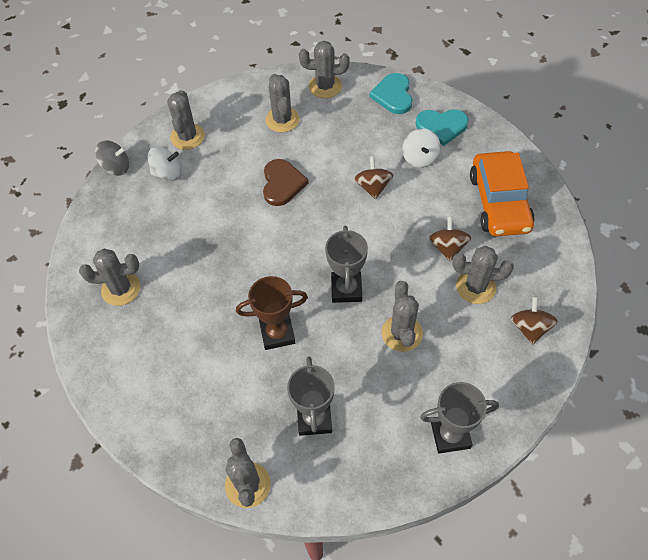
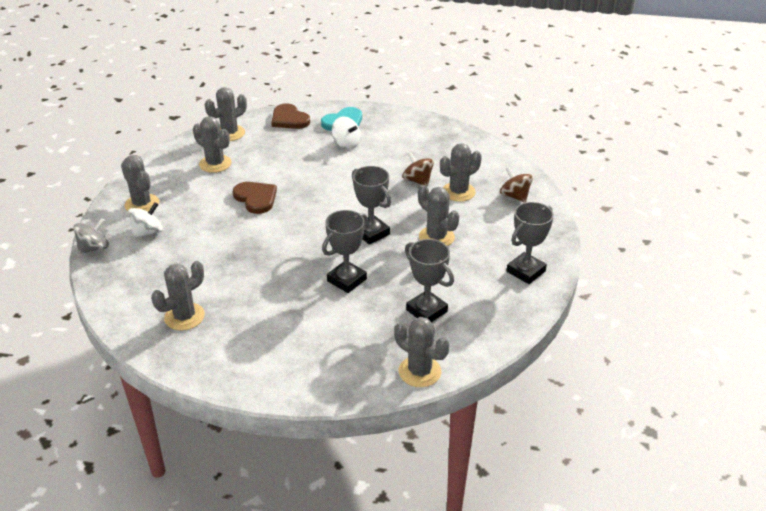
camera: 40 degrees left, 20 degrees down
brown trophy [236,276,308,350] -> grey trophy [322,210,368,293]
brown spinning top [354,156,394,199] -> none
turquoise heart [369,73,413,114] -> brown heart [271,103,310,129]
orange car [470,151,535,236] -> none

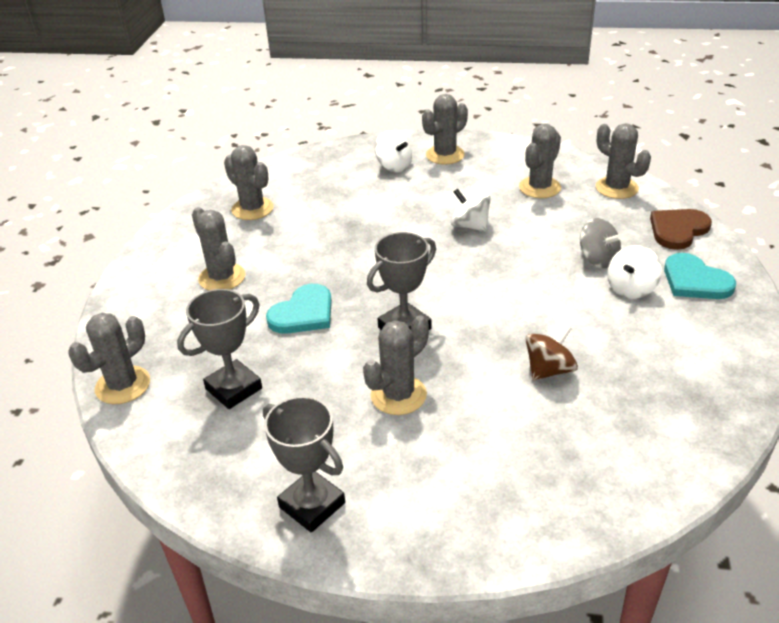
camera: 90 degrees right, 0 degrees up
grey spinning top [73,218,109,254] -> grey spinning top moved to [580,218,622,268]
brown heart [233,182,277,214] -> white spinning top [451,189,491,232]
grey trophy [322,210,368,293] -> turquoise heart [266,284,332,334]
grey cactus [440,143,482,202] -> grey cactus moved to [192,207,245,290]
brown spinning top [500,167,533,203] -> none

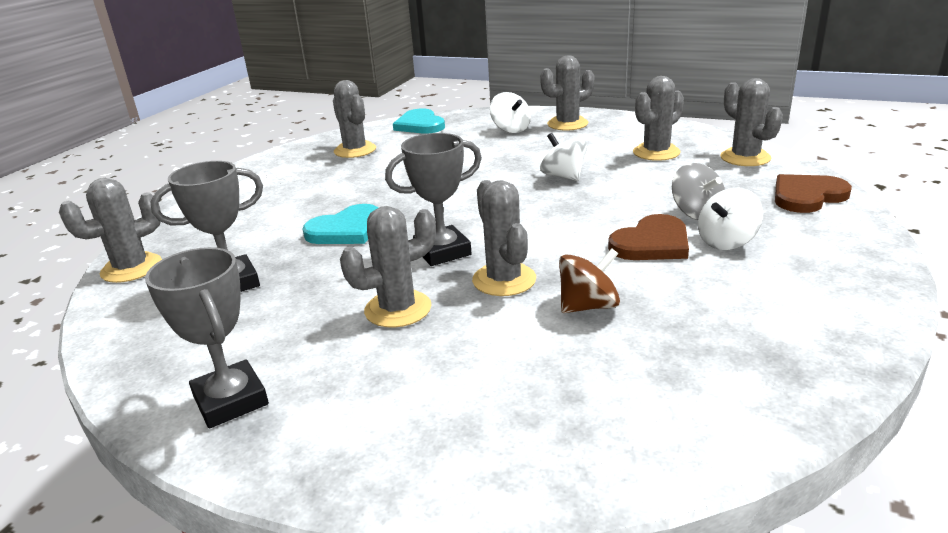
camera: 15 degrees right, 10 degrees down
grey cactus [192,207,245,290] -> grey cactus moved to [472,180,536,296]
turquoise heart [664,253,736,299] -> turquoise heart moved to [393,108,445,133]
none -> brown heart [608,214,689,260]

